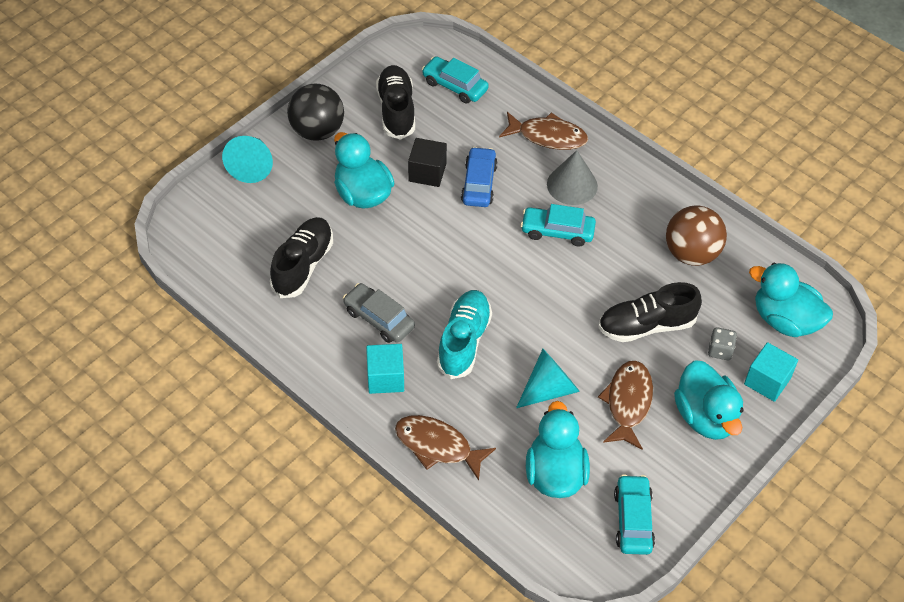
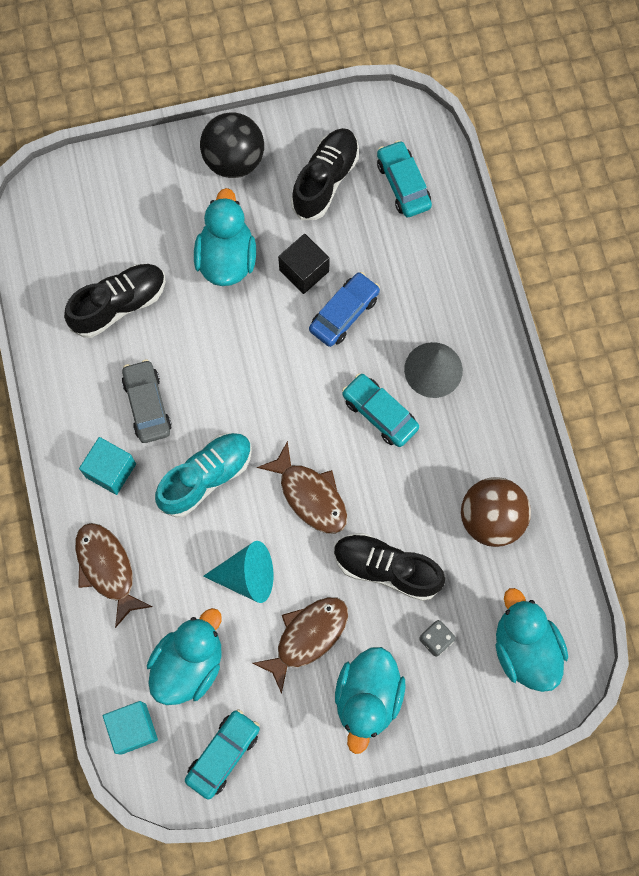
camera: 35 degrees right, 20 degrees up
turquoise cone [222,136,273,183] -> none
brown fish [499,112,588,150] -> brown fish moved to [257,441,347,534]
turquoise cube [744,342,798,402] -> turquoise cube moved to [103,701,158,755]

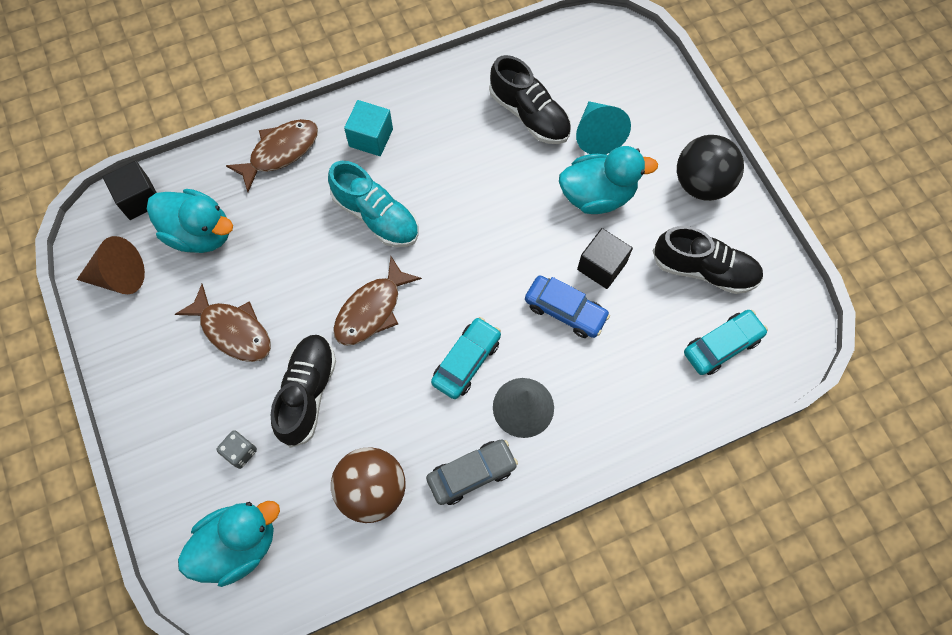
camera: 80 degrees right, 5 degrees down
turquoise cube [103,701,158,755] -> black cube [103,161,157,220]
grey car [122,359,172,443] -> grey car moved to [426,439,518,505]
turquoise car [185,709,260,799] -> brown cone [77,236,145,294]
turquoise cone [203,541,273,603] -> turquoise cone moved to [576,101,631,154]
turquoise duck [335,647,405,754] -> none

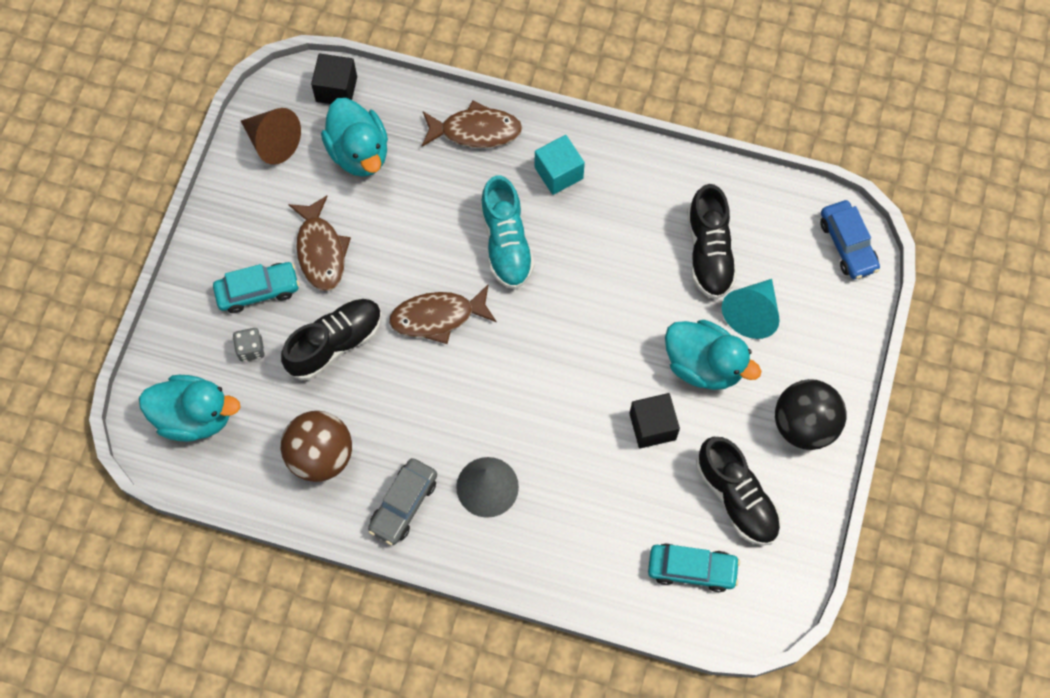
camera: 40 degrees right, 0 degrees up
grey car [426,439,518,505] -> grey car turned 105 degrees clockwise [368,458,437,545]
turquoise car [431,317,501,399] -> turquoise car moved to [213,262,300,313]
blue car [525,276,610,338] -> blue car moved to [820,200,880,279]

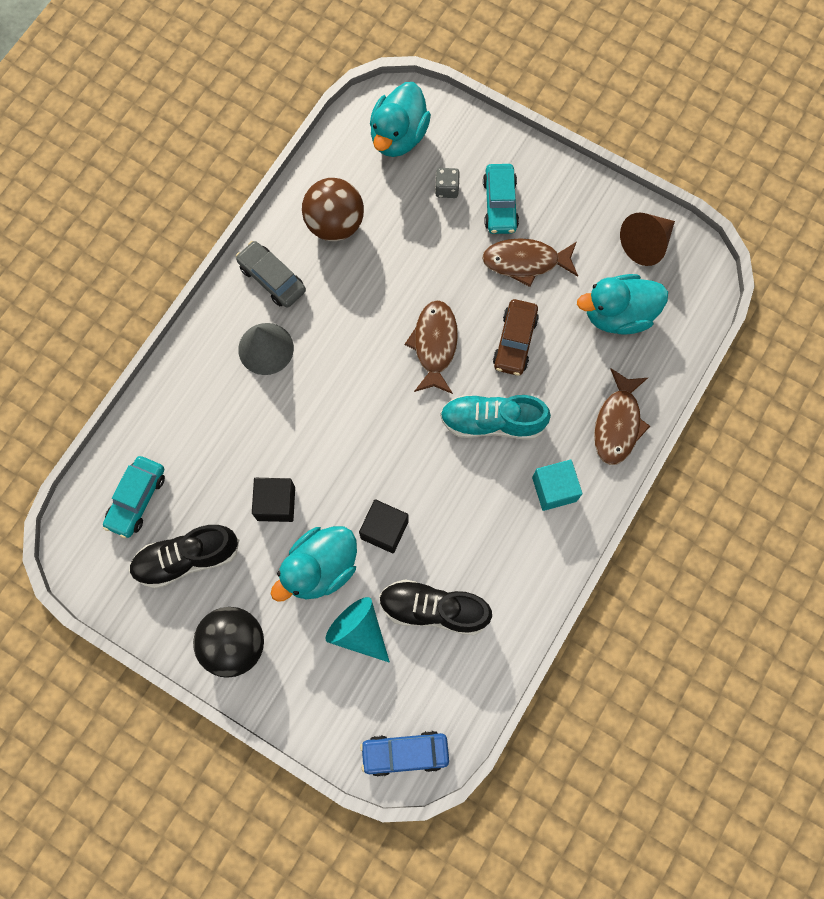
camera: 105 degrees right, 5 degrees up
black shoe [281,299,382,380] -> none
black cube [311,54,357,104] -> black cube moved to [359,499,409,553]
none -> brown car [493,299,539,376]

